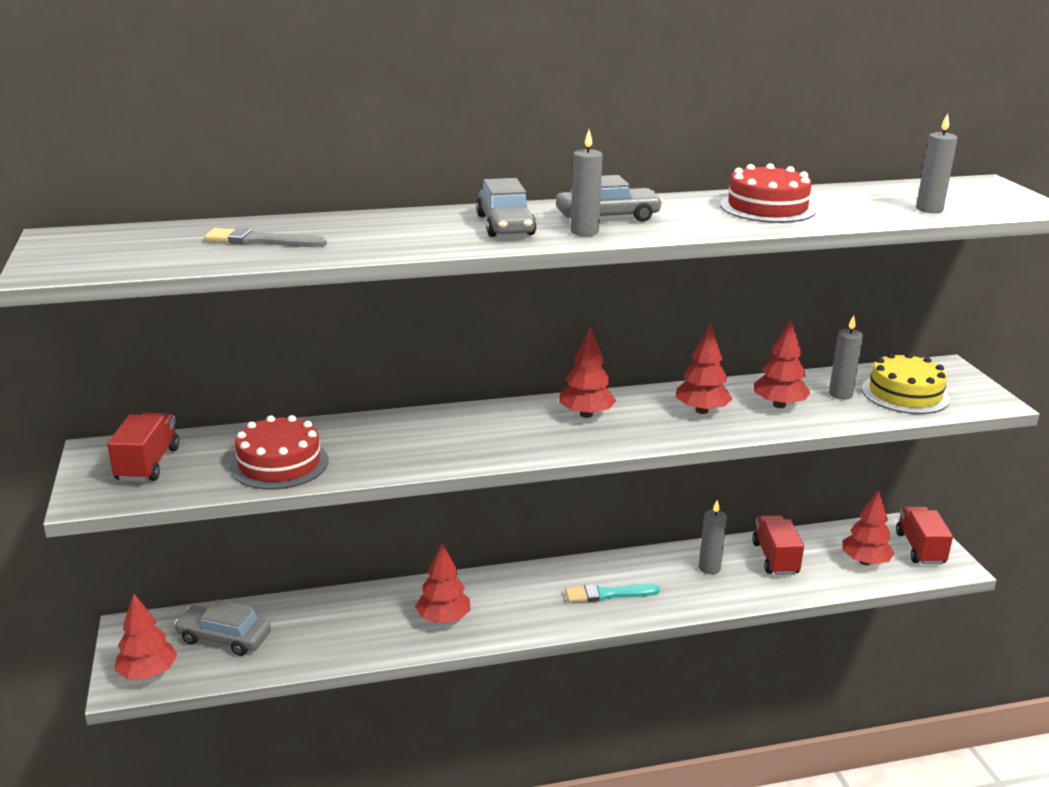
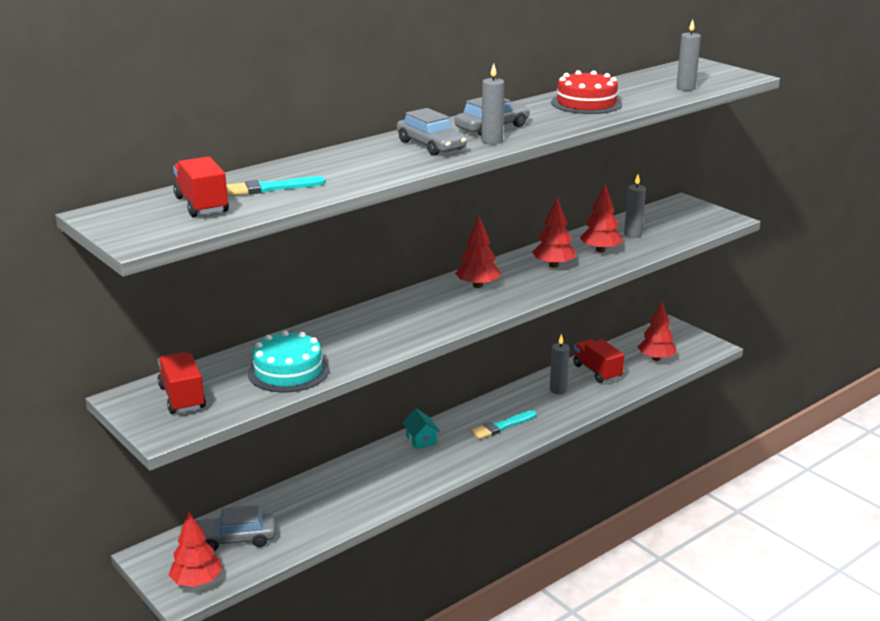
camera: 25 degrees left, 0 degrees up
grey brush [205,228,327,247] -> turquoise brush [226,176,325,196]
red cake [230,415,329,490] -> turquoise cake [248,331,329,392]
red tree [415,543,470,624] -> none
yellow cake [862,353,950,414] -> none
red truck [896,507,953,565] -> red truck moved to [173,156,229,217]
none -> turquoise house [403,408,440,449]

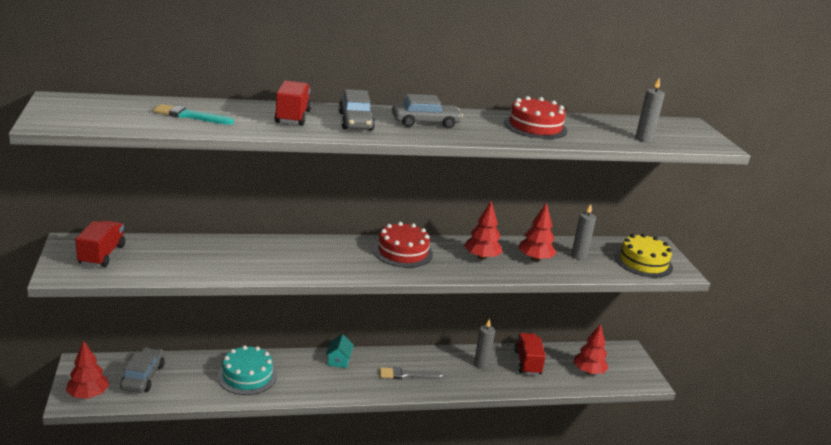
camera: 25 degrees right, 0 degrees up
red truck [173,156,229,217] -> red truck moved to [274,81,312,126]
grey car [197,505,276,551] -> grey car turned 75 degrees clockwise [120,348,164,393]
turquoise cake [248,331,329,392] -> turquoise cake moved to [217,345,277,395]
red tree [455,216,500,288] -> red cake [373,222,433,268]
turquoise brush [470,410,537,439] -> grey brush [379,367,444,379]
grey candle [481,63,504,144] -> none
none -> yellow cake [615,234,673,278]

